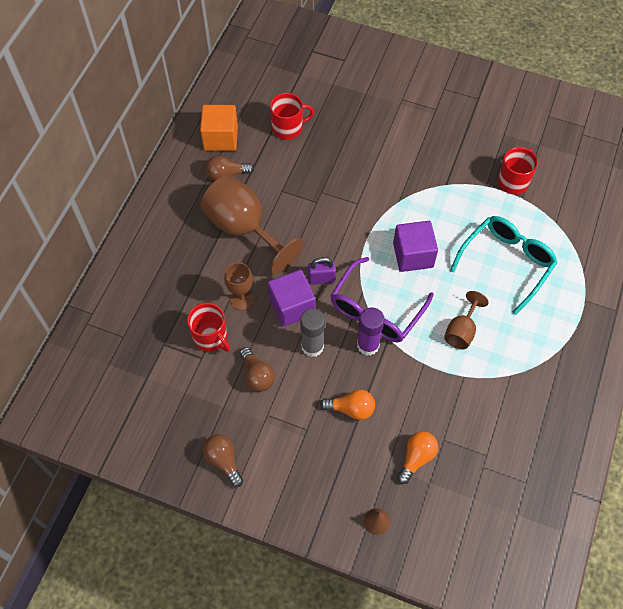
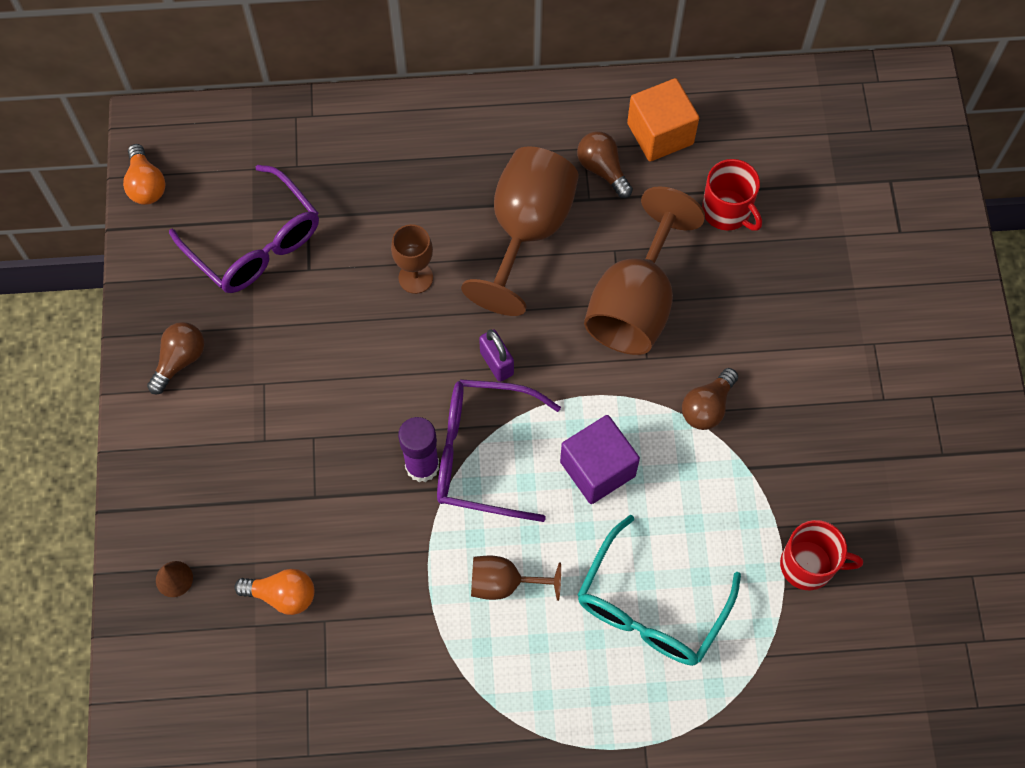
camera: 65 degrees right, 5 degrees up
red mug [187,303,230,352] -> none
brown light bulb [240,347,275,392] -> brown light bulb moved to [682,368,738,430]
purple cube [268,270,316,327] -> none
grey glue stick [300,309,325,357] -> none
orange light bulb [320,390,375,420] -> orange light bulb moved to [123,144,166,205]
turquoise glasses [450,216,558,315] -> turquoise glasses turned 105 degrees clockwise [578,515,741,666]
none -> purple glasses [169,165,319,293]
none -> brown goblet [584,186,705,355]

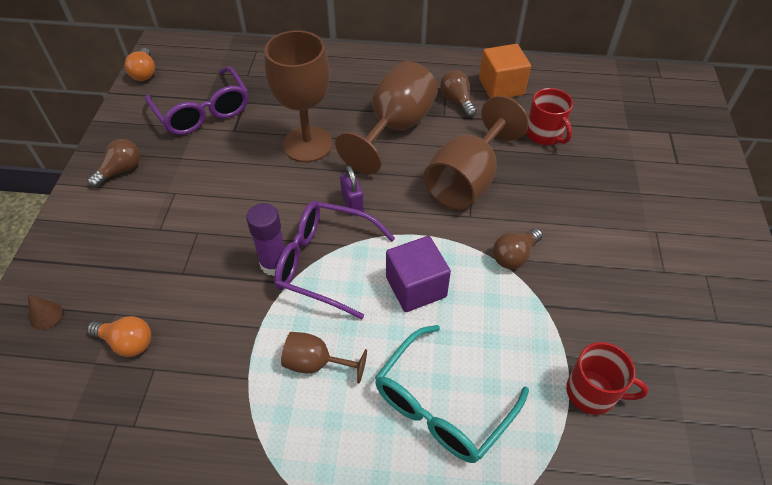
camera: 10 degrees right, 15 degrees down
brown goblet [391,224,433,294] -> brown goblet [264,30,332,162], size x1.92

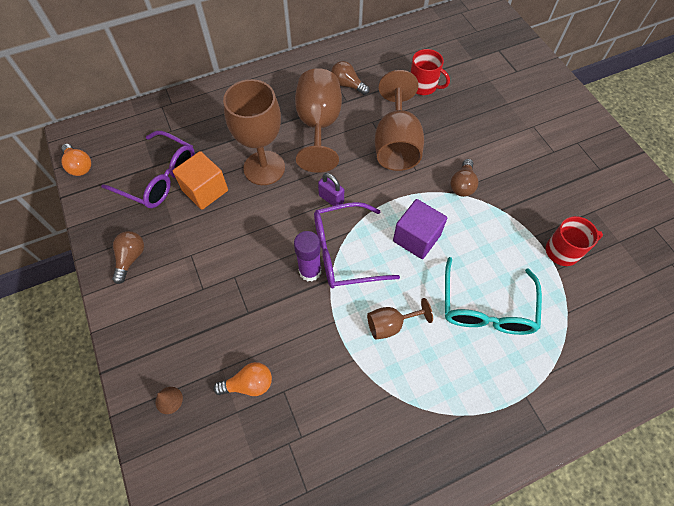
camera: 30 degrees left, 10 degrees up
orange cube [479,44,531,98] -> orange cube moved to [173,151,228,210]

